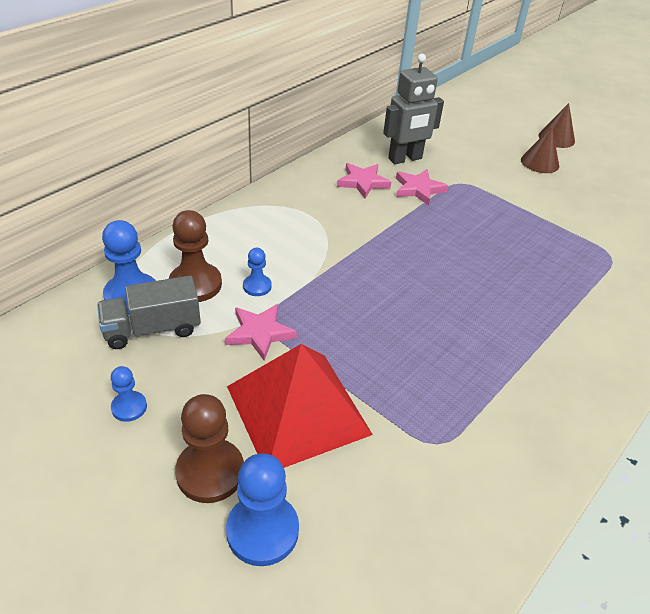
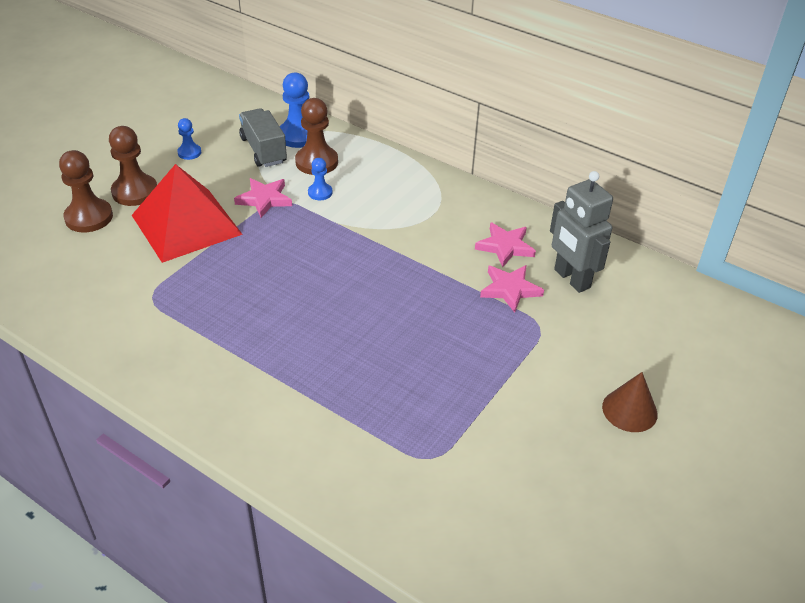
camera: 85 degrees right, 0 degrees up
blue pawn [226,453,299,566] -> brown pawn [59,150,113,232]
brown cone [539,103,575,148] -> none

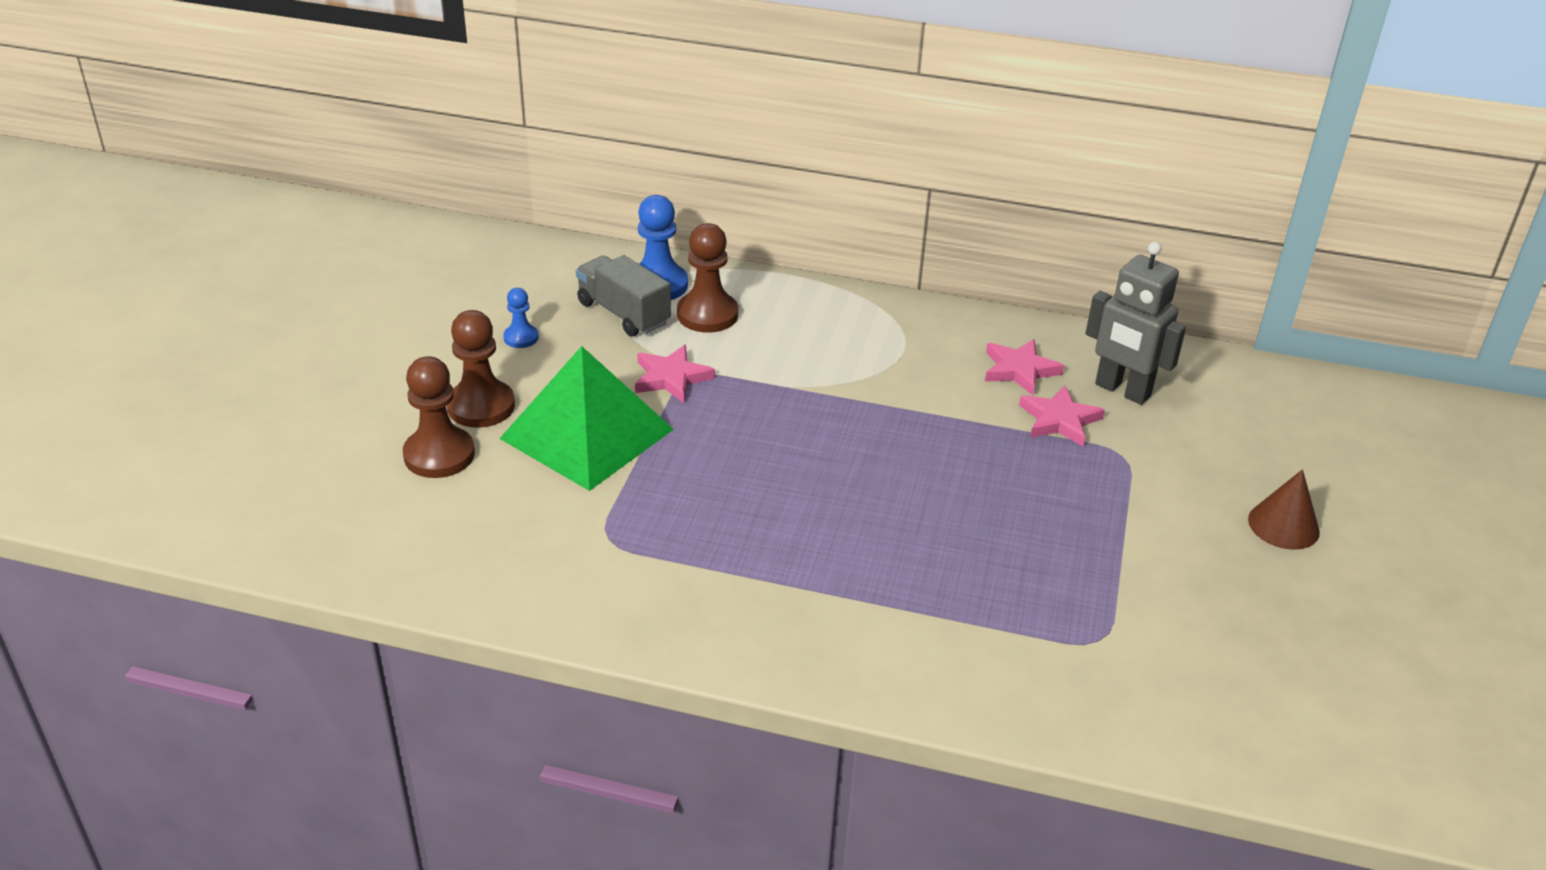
camera: 20 degrees left, 5 degrees down
red pyramid [132,164,243,263] -> green pyramid [499,346,674,491]
blue pawn [308,158,332,200] -> none

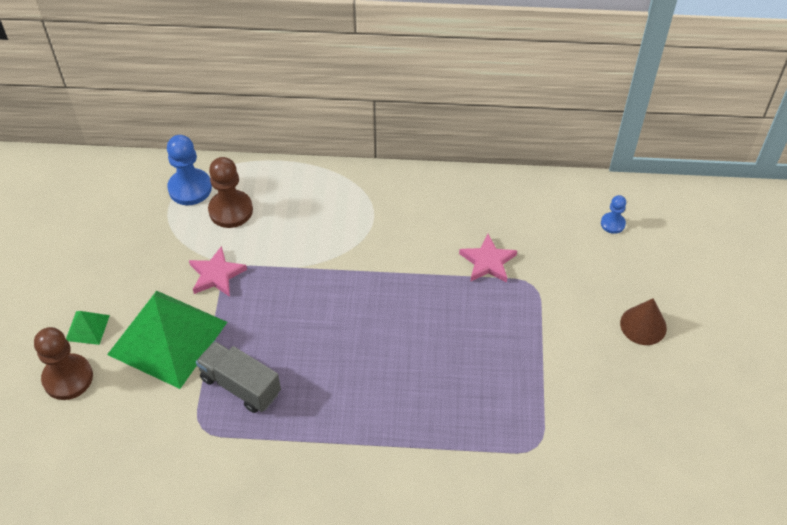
camera: 10 degrees left, 15 degrees up
brown pawn [447,310,515,428] -> green pyramid [66,311,110,345]
blue pawn [503,288,539,348] -> blue pawn moved to [601,195,626,234]
grey truck [576,255,671,336] -> grey truck moved to [196,341,281,413]
pink star [985,339,1064,395] -> none
grey robot [1086,242,1186,405] -> none

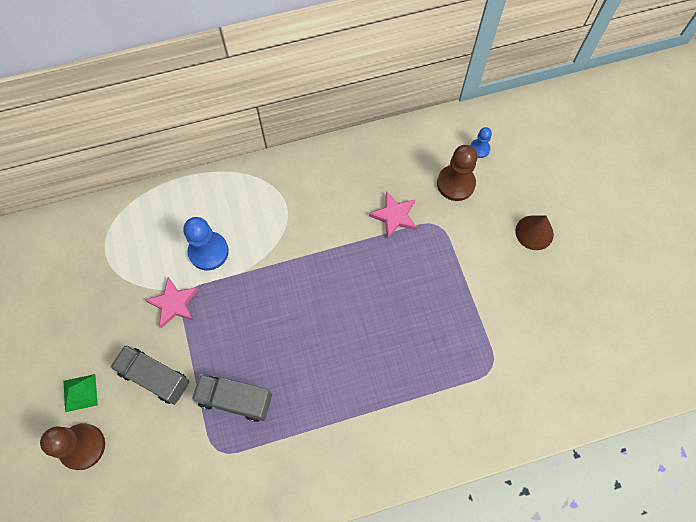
camera: 20 degrees left, 15 degrees up
green pyramid [107,290,227,389] -> grey truck [110,345,189,405]
blue pawn [167,135,212,205] -> blue pawn moved to [183,217,229,270]
brown pawn [208,157,253,228] -> brown pawn moved to [437,145,478,201]

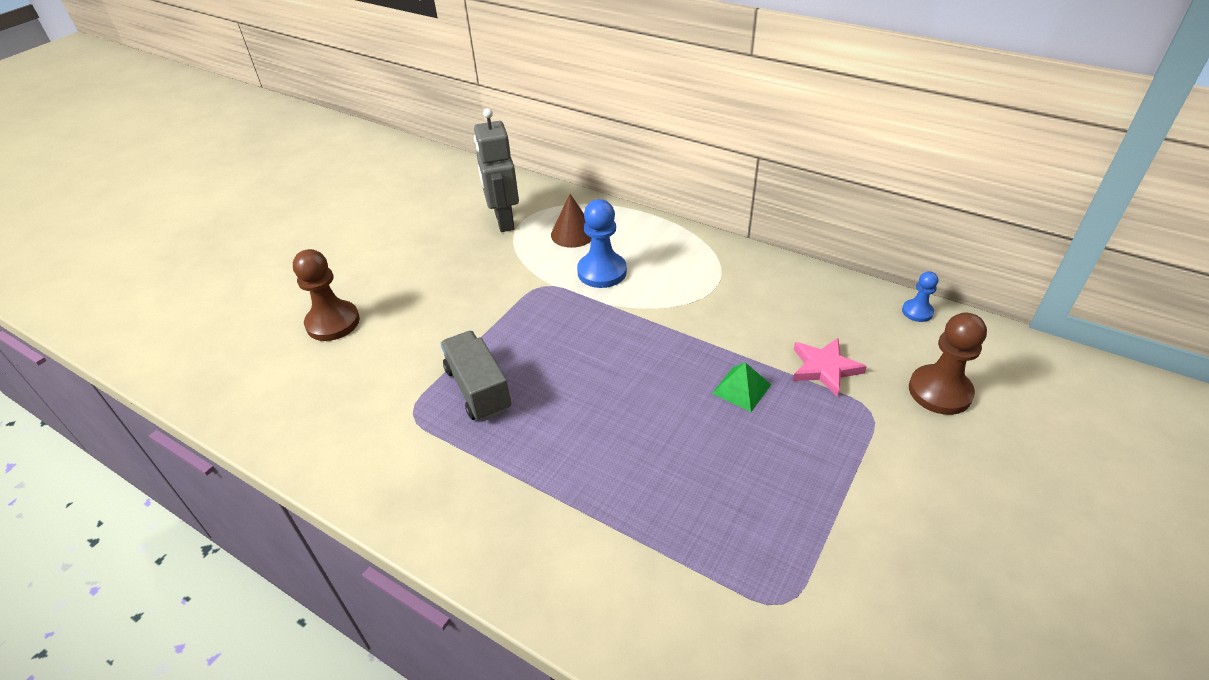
camera: 50 degrees right, 25 degrees down
green pyramid [63,374,98,412] -> green pyramid moved to [712,362,771,412]
grey truck [110,345,189,405] -> none
pink star [145,277,198,328] -> none
blue pawn [470,127,492,158] -> blue pawn moved to [902,271,938,322]
brown cone [515,215,554,250] -> brown cone moved to [551,194,591,248]
none -> grey robot [474,108,519,232]

